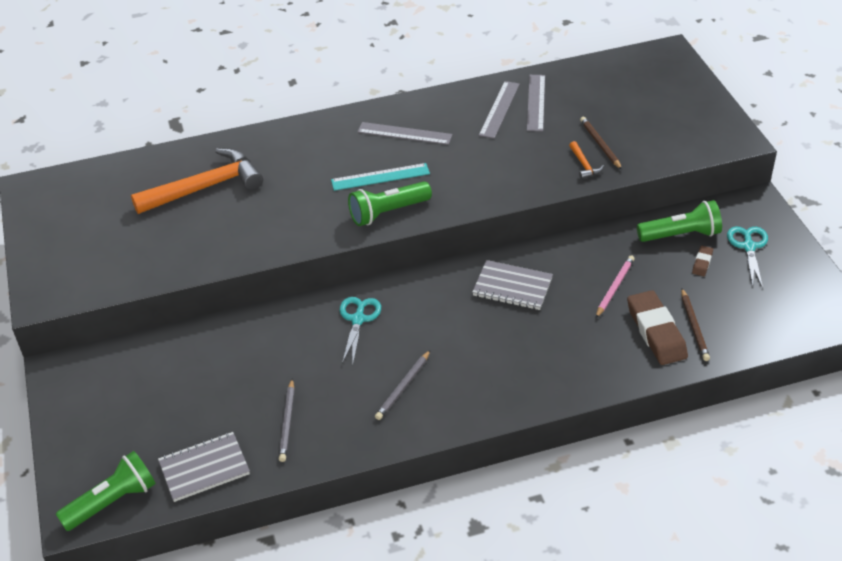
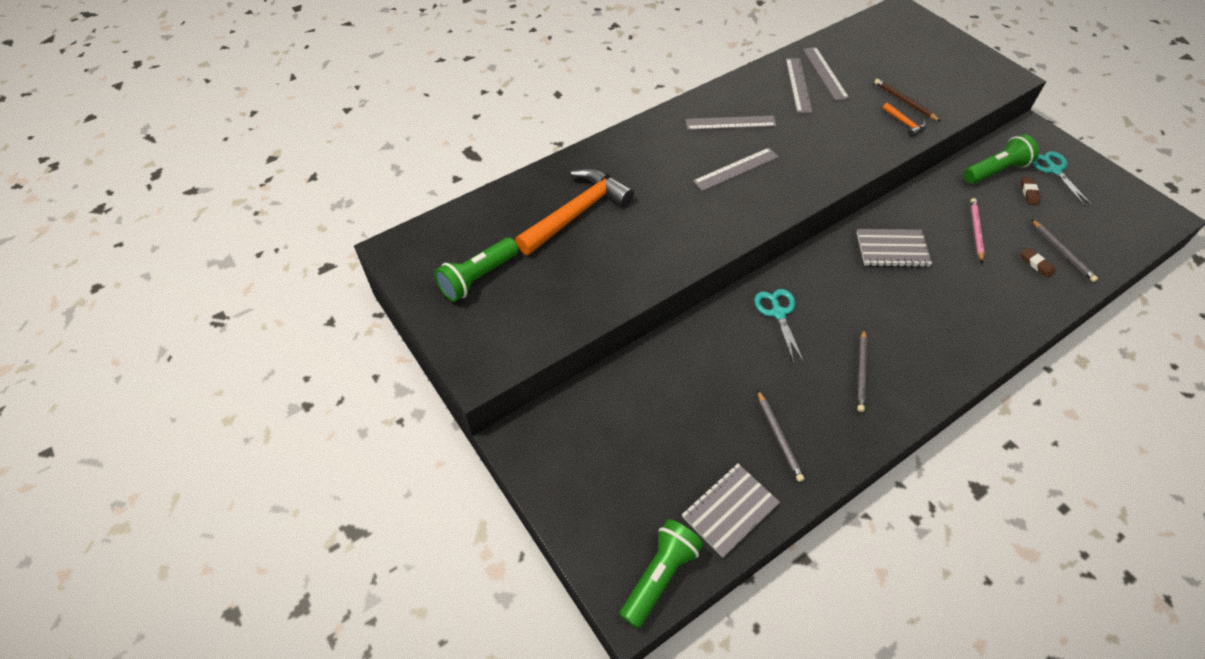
camera: 20 degrees left, 10 degrees up
turquoise ruler [331,163,430,191] -> grey ruler [693,148,779,191]
green flashlight [348,181,432,226] -> green flashlight moved to [434,238,519,302]
brown eraser [627,290,688,365] -> brown eraser [1021,247,1055,278], size x0.45
brown pencil [681,289,710,361] -> grey pencil [1031,219,1098,282]

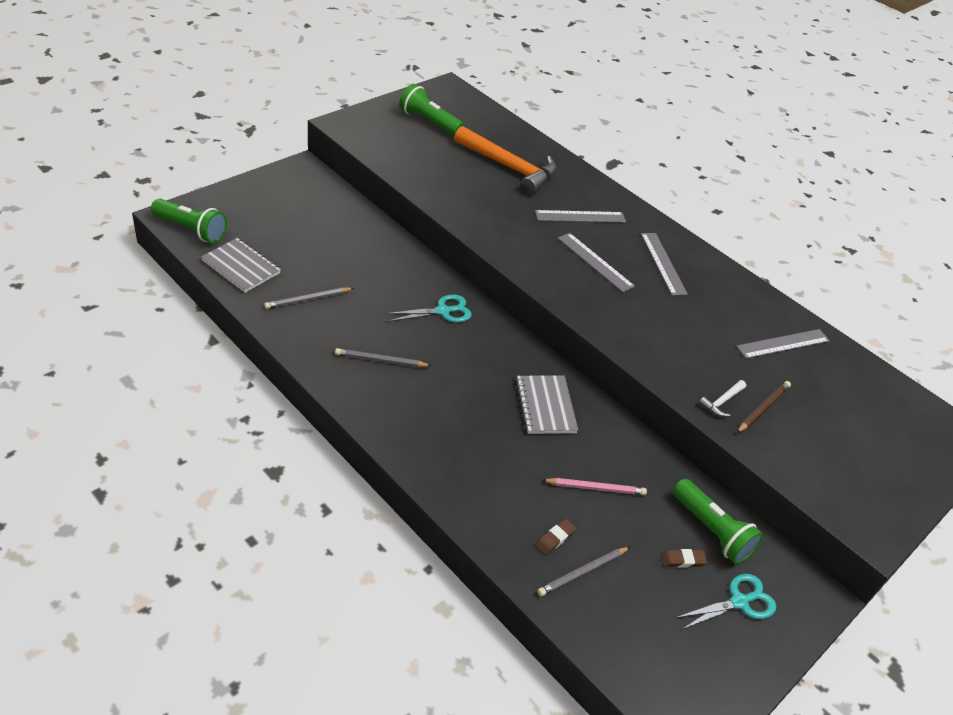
camera: 75 degrees right, 10 degrees down
grey ruler [786,58,813,113] -> grey ruler moved to [535,210,626,223]
orange hammer [882,103,926,137] -> white hammer [699,380,746,417]

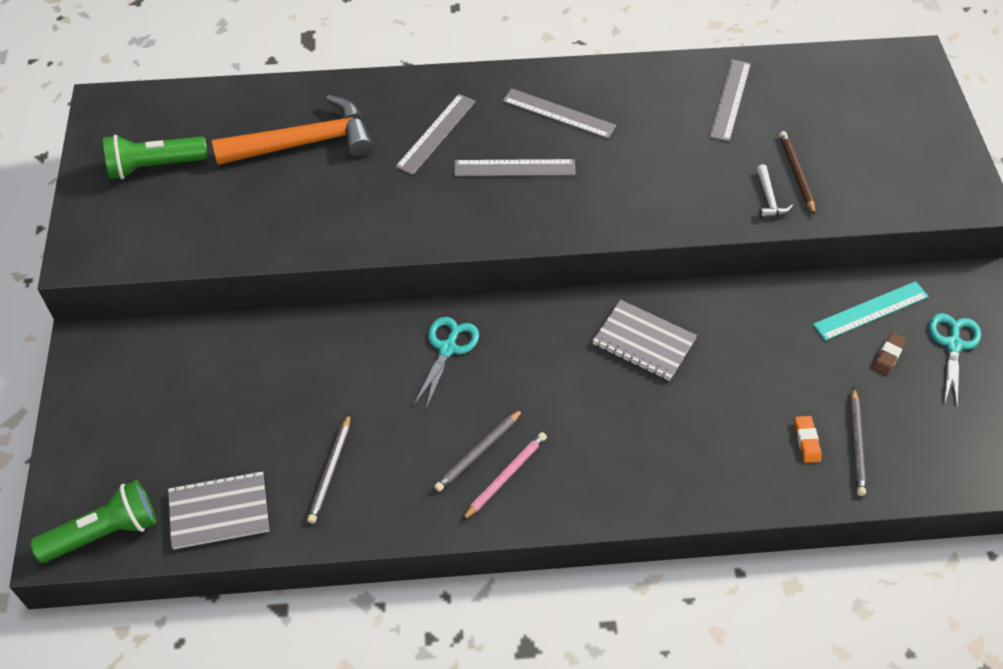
camera: 45 degrees left, 10 degrees up
brown eraser [535,519,576,555] -> orange eraser [795,416,821,463]
pink pencil [542,478,647,495] -> pink pencil moved to [462,432,547,521]
green flashlight [673,479,764,564] -> turquoise ruler [813,281,929,341]

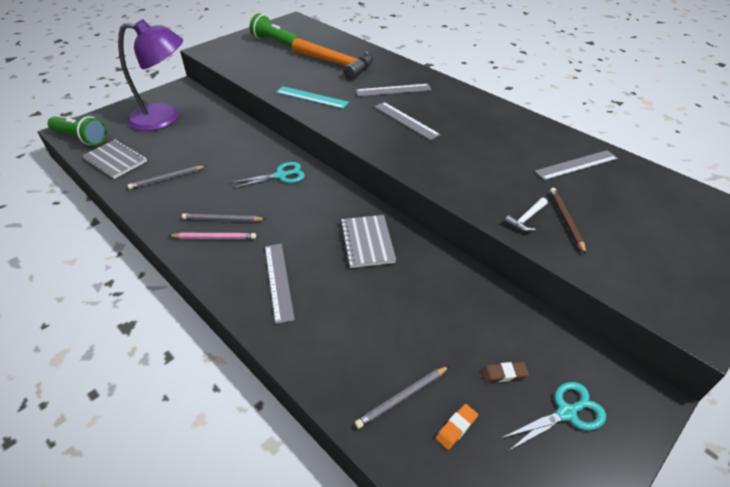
camera: 50 degrees right, 10 degrees down
grey ruler [503,88,616,139] -> grey ruler moved to [265,244,295,324]
brown pencil [779,131,815,215] -> brown pencil turned 45 degrees counterclockwise [550,188,586,254]
orange eraser [795,416,821,463] -> orange eraser moved to [436,404,478,450]
turquoise ruler [813,281,929,341] -> turquoise ruler moved to [276,86,349,109]
none -> purple lamp [118,19,183,131]

